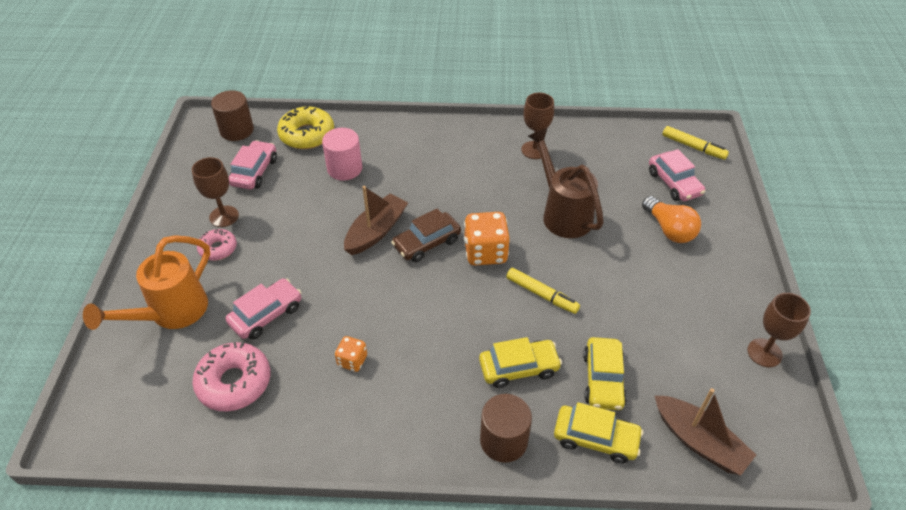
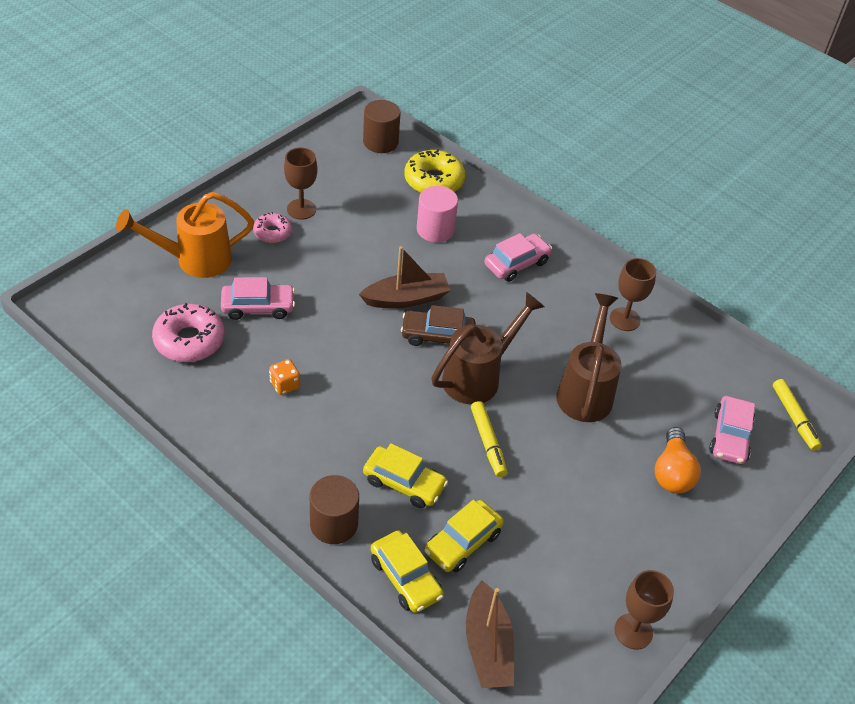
camera: 35 degrees right, 0 degrees up
pink car [229,140,277,190] -> pink car moved to [484,233,552,282]
orange dice [464,212,510,266] -> brown watering can [432,292,545,405]

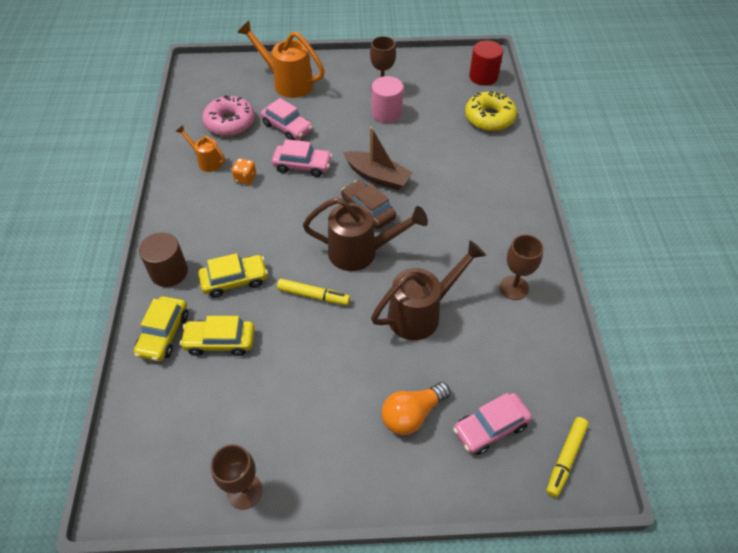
camera: 50 degrees right, 5 degrees up
pink donut [253,212,292,243] -> none
brown cylinder [363,100,401,153] -> red cylinder [469,40,503,86]
yellow car [363,443,448,508] -> yellow car turned 90 degrees counterclockwise [198,253,268,298]
pink cylinder [417,186,458,243] -> pink cylinder moved to [372,76,403,123]
brown boat [466,580,514,688] -> none
yellow marker [471,401,507,477] -> yellow marker turned 105 degrees counterclockwise [277,279,350,305]
pink car [484,233,552,282] -> pink car moved to [272,139,332,177]
none -> orange watering can [176,125,225,172]

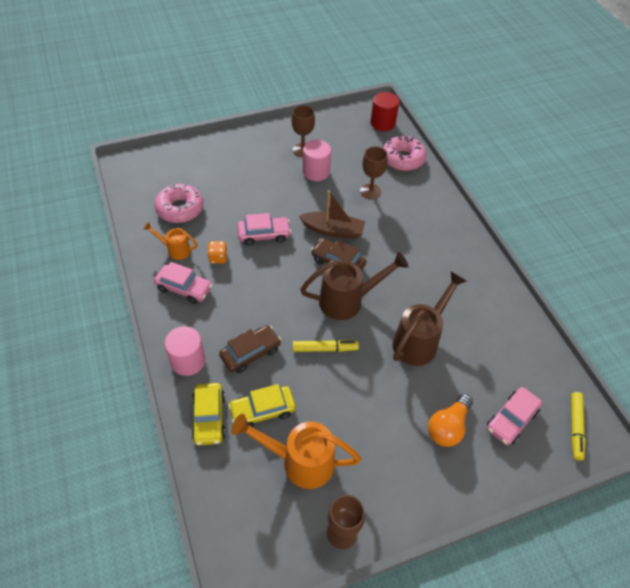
camera: 20 degrees left, 0 degrees up
brown cylinder [139,233,188,287] -> pink cylinder [164,327,205,376]
yellow car [198,253,268,298] -> brown car [219,325,281,373]
orange watering can [237,21,325,98] -> orange watering can moved to [231,414,361,489]
pink car [261,98,313,140] -> pink car moved to [154,262,213,304]
yellow donut [465,91,517,131] -> pink donut [383,136,427,171]
brown goblet [500,235,543,300] -> brown goblet moved to [360,146,388,200]

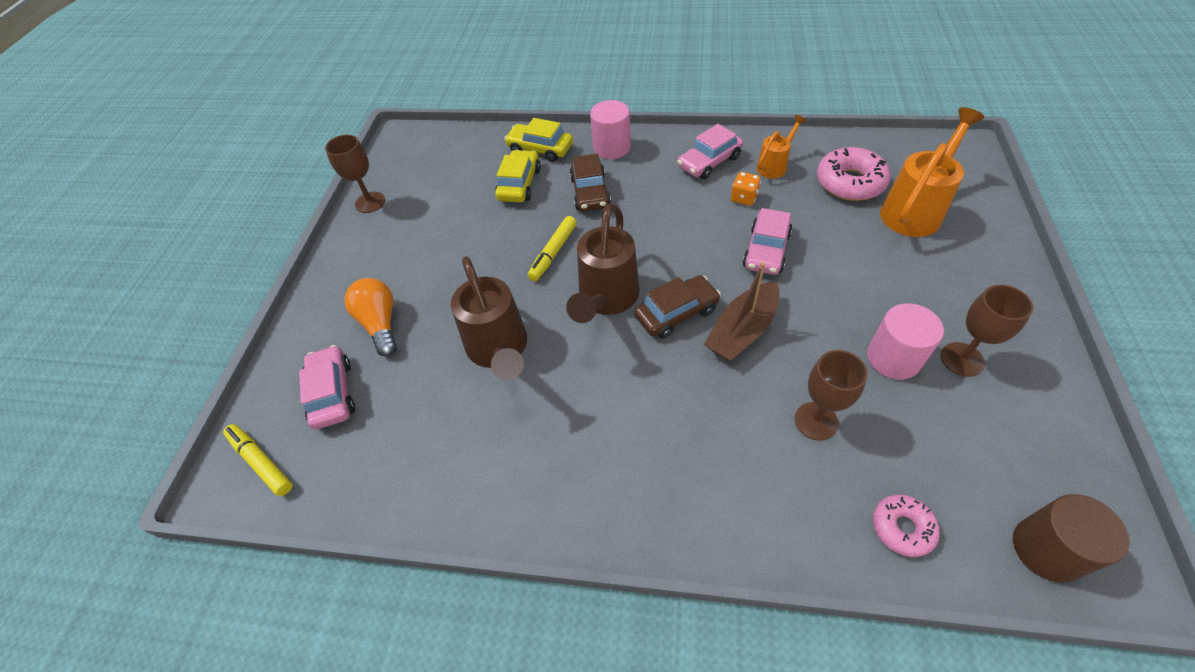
camera: 125 degrees right, 0 degrees up
orange watering can [231,414,361,489] -> orange watering can moved to [880,107,984,237]
red cylinder [370,92,399,131] -> brown cylinder [1013,494,1130,583]
pink donut [383,136,427,171] -> pink donut [873,495,940,557], size x0.59

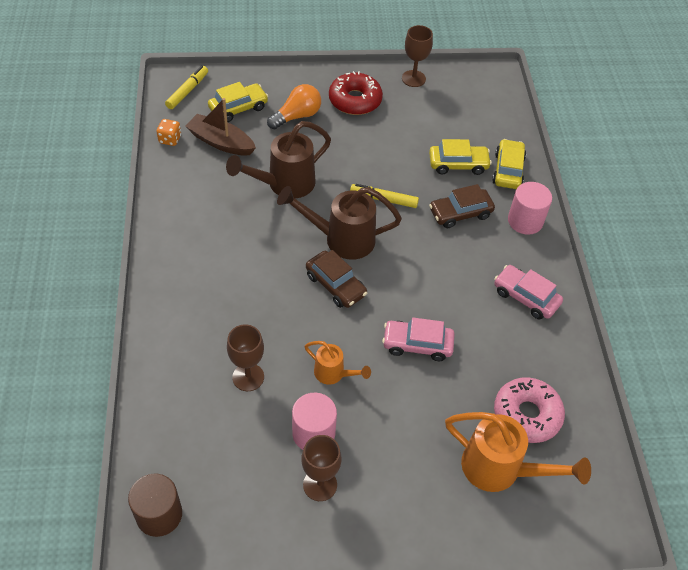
camera: 70 degrees right, 0 degrees up
pink car [299,345,355,430] -> yellow car [208,82,268,122]
brown boat [704,262,780,361] -> brown boat moved to [185,98,256,156]
orange dice [731,172,761,206] -> orange dice moved to [157,119,181,146]
orange watering can [757,115,807,179] -> orange watering can moved to [305,341,371,385]
pink donut [873,495,940,557] -> none
none -> red donut [329,71,383,115]

